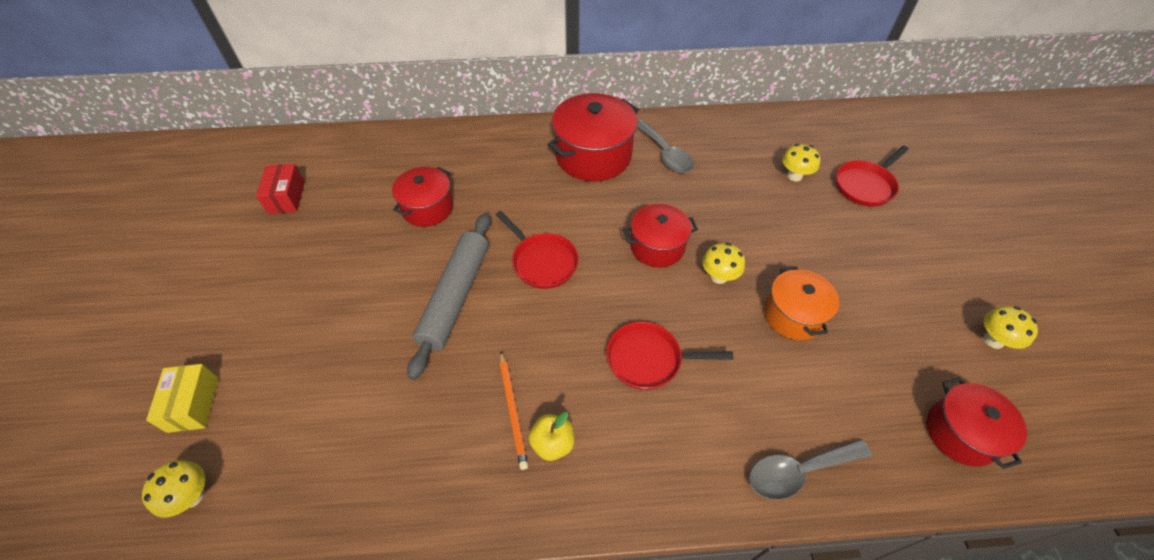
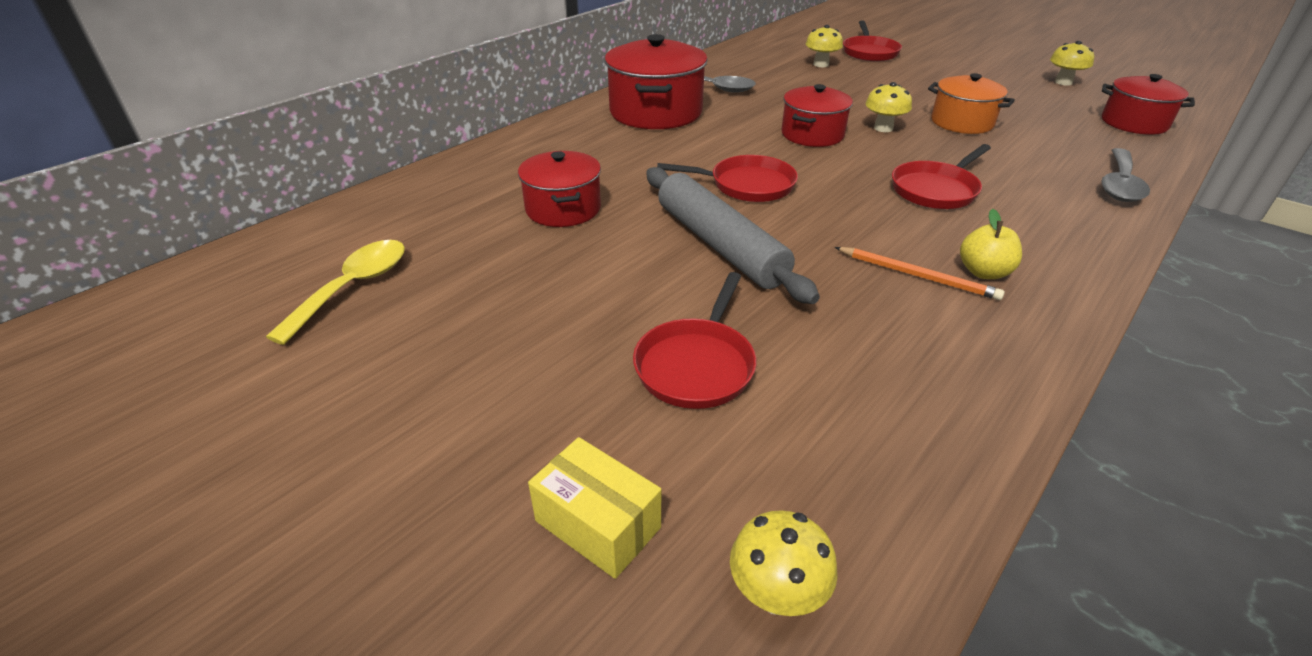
camera: 45 degrees left, 15 degrees down
red box [256,164,305,214] -> yellow spoon [266,240,405,345]
none -> red pan [633,272,756,409]

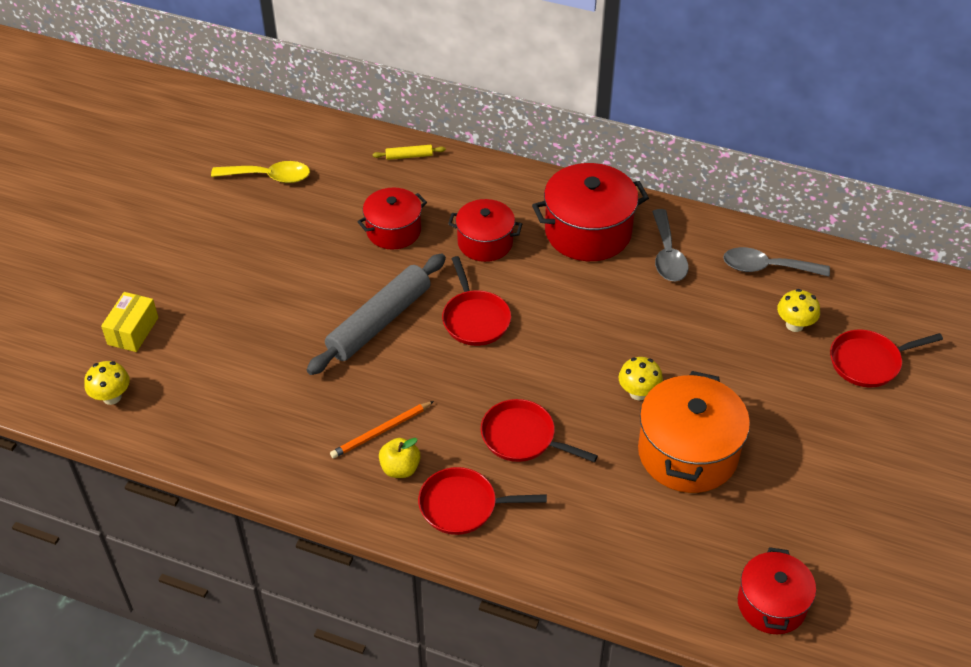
camera: 70 degrees right, 10 degrees up
red pan [633,272,756,409] -> red pan moved to [418,467,547,535]
red pot [781,84,853,147] -> red pot moved to [448,199,522,262]
orange pencil [835,247,1005,300] -> orange pencil turned 45 degrees clockwise [330,401,434,458]
orange pot [928,73,1015,134] -> orange pot [638,371,750,493], size x1.58
yellow mushroom [1050,41,1094,86] -> none
grey spoon [1101,148,1150,202] -> grey spoon moved to [723,247,830,277]
none -> yellow rolling pin [373,145,446,160]

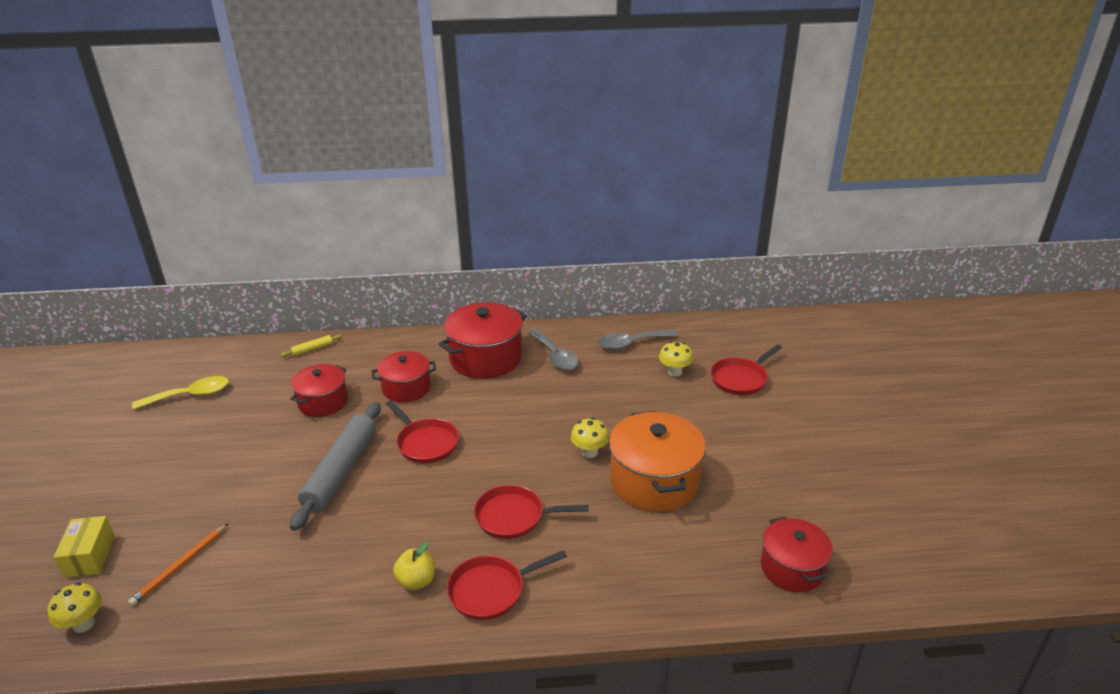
camera: 25 degrees left, 15 degrees down
orange pencil [330,401,434,458] -> orange pencil moved to [128,524,228,606]

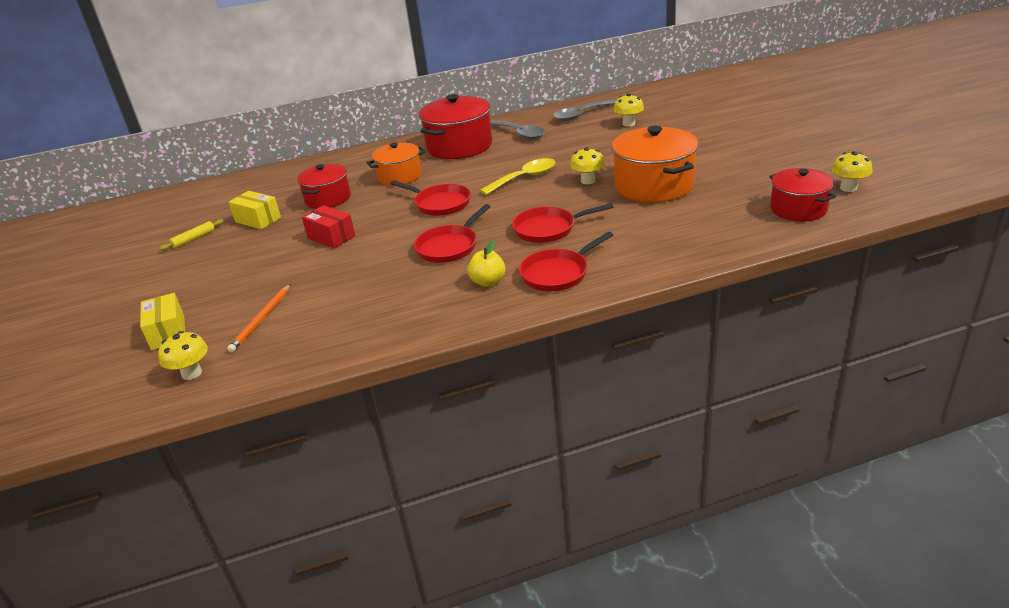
camera: 10 degrees left, 0 degrees up
yellow spoon [132,376,229,410] -> yellow spoon moved to [480,158,556,195]
yellow rolling pin [280,334,342,357] -> yellow rolling pin moved to [160,219,224,251]
grey rolling pin [290,402,381,531] -> none
red pot [372,351,436,403] -> orange pot [367,142,426,186]
red pan [711,344,782,395] -> red pan moved to [414,204,491,263]
none -> yellow box [229,191,281,229]
none -> red box [302,205,355,248]
none -> yellow mushroom [831,151,873,192]

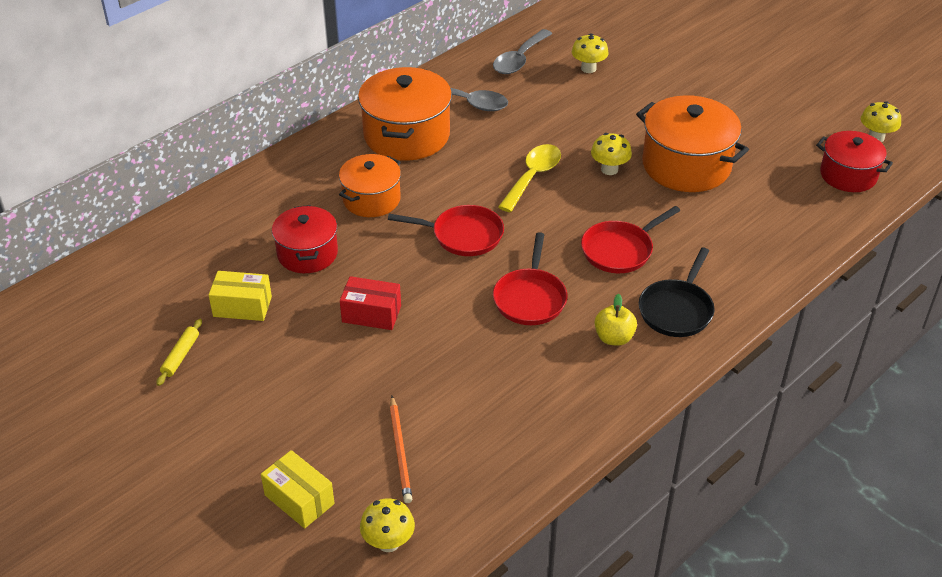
camera: 30 degrees left, 10 degrees up
red pot [419,94,492,159] -> orange pot [358,67,452,161]
red pan [519,232,613,291] -> black pan [639,248,715,337]

